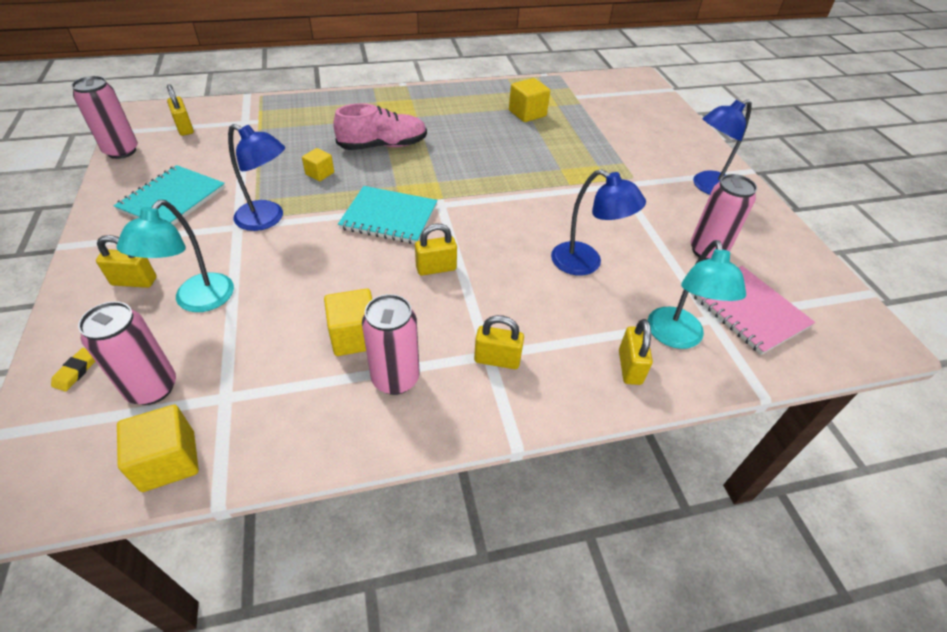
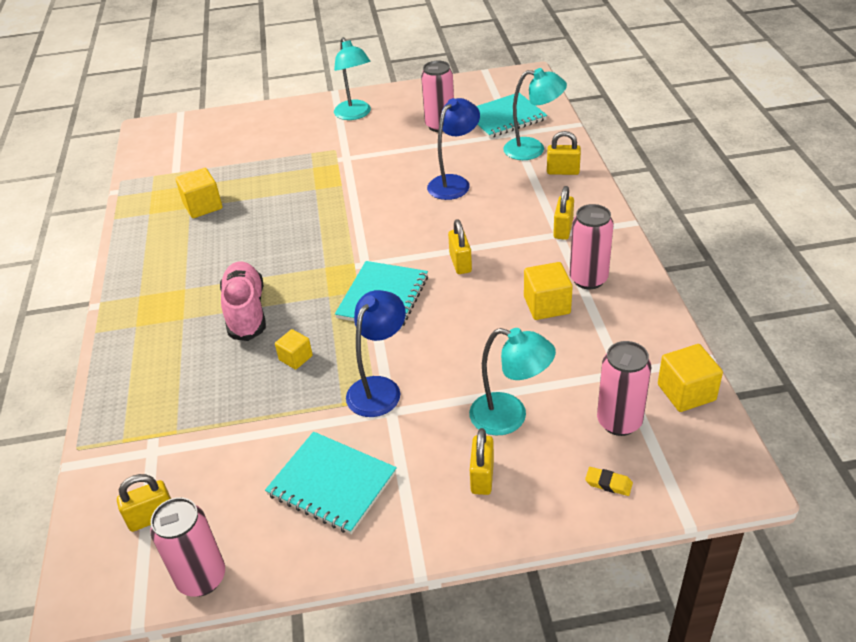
camera: 80 degrees left, 5 degrees down
pink notebook [691,266,815,355] -> turquoise notebook [476,93,547,138]
blue lamp [693,99,752,195] -> turquoise lamp [334,37,371,120]

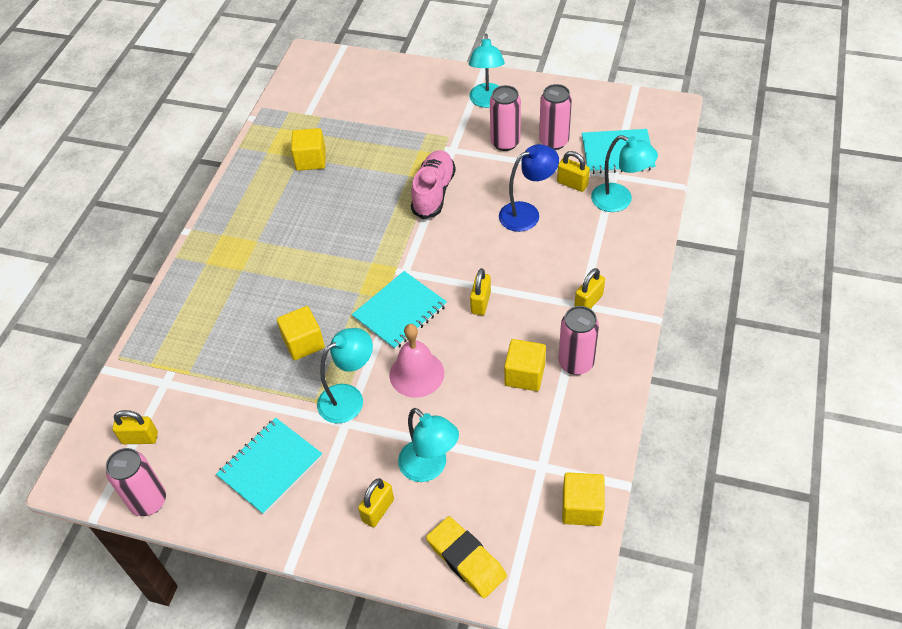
camera: 25 degrees right, 10 degrees up
pink shoe [220,261,266,341] -> pink shoe moved to [411,150,456,219]
turquoise notebook [265,432,397,534] -> turquoise notebook turned 75 degrees clockwise [216,418,322,515]
yellow cube [275,329,313,370] -> yellow cube [277,306,325,360], size x1.59
blue lamp [346,290,406,417] -> turquoise lamp [317,328,373,423]
yellow padlock [547,131,581,175] -> yellow padlock moved to [557,151,590,192]
yellow eraser [585,467,633,496] -> yellow eraser [426,516,507,598], size x2.19
pink can [597,341,651,436] -> pink can moved to [490,85,521,151]
none -> pink bell [389,324,444,398]

